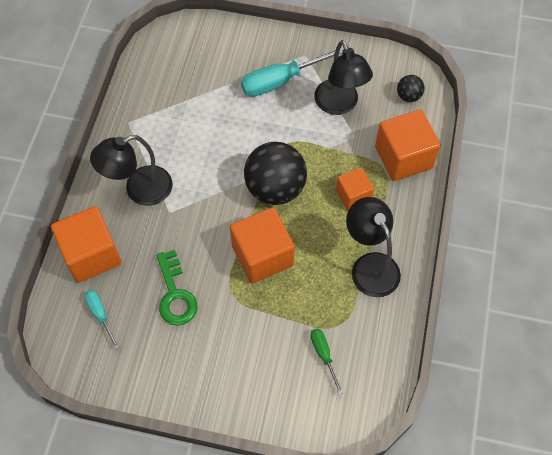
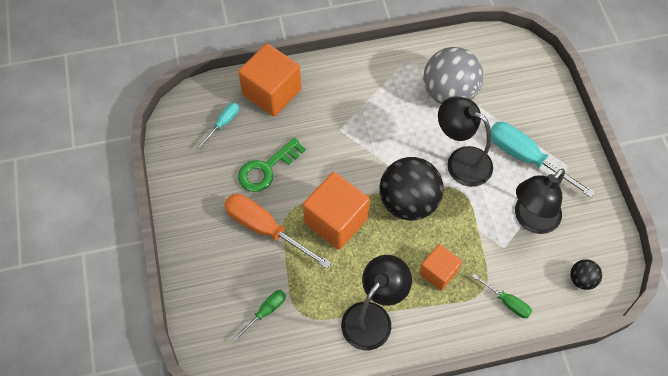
camera: 65 degrees right, 0 degrees up
black lamp [90,135,173,206] -> black lamp moved to [438,97,493,187]
orange cube [375,109,441,181] -> green screwdriver [472,274,532,318]
none -> orange screwdriver [224,194,331,269]
none -> grey ball [423,47,483,104]

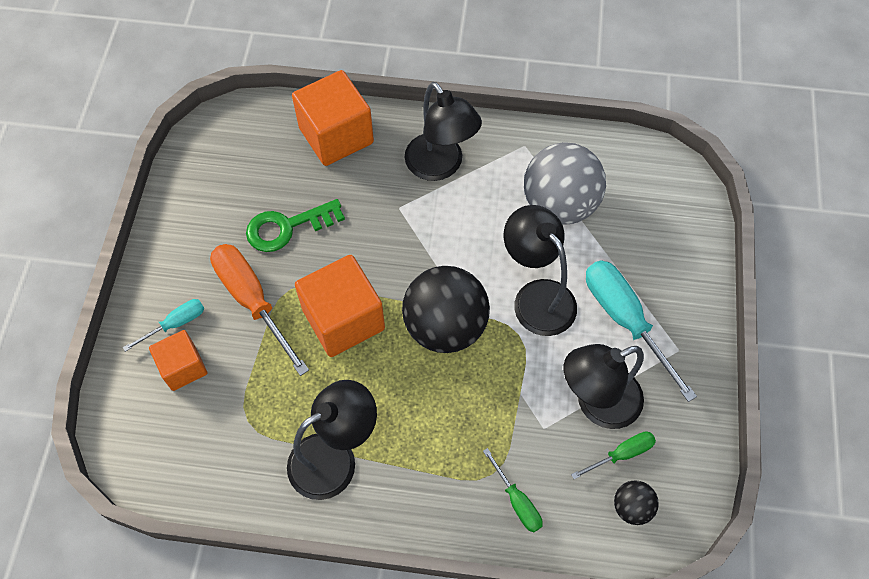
camera: 20 degrees right, 0 degrees up
turquoise screwdriver [197,102,239,149] -> turquoise screwdriver moved to [123,299,204,352]
green screwdriver [232,290,286,341] -> green screwdriver moved to [571,431,656,479]
orange cube [419,244,462,291] -> orange cube moved to [149,330,207,391]
none -> black lamp [405,82,482,181]

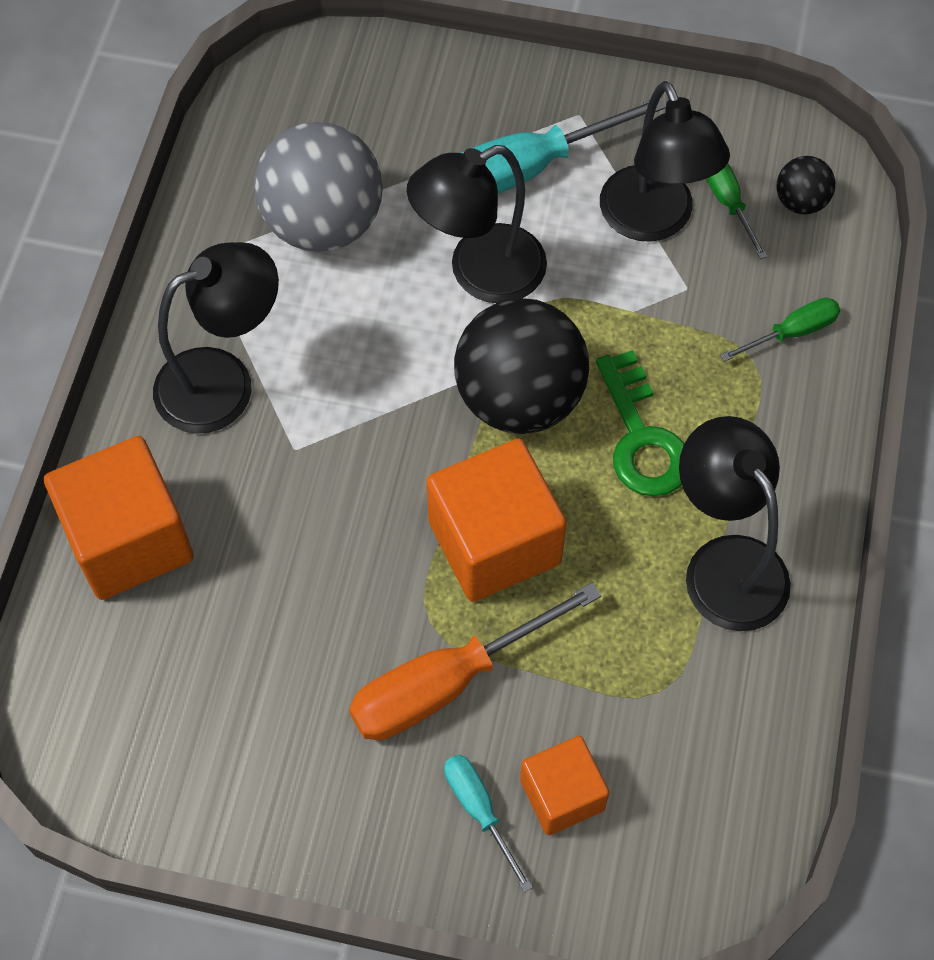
camera: 85 degrees left, 0 degrees up
green key [246,199,345,252] -> green key moved to [596,350,685,496]

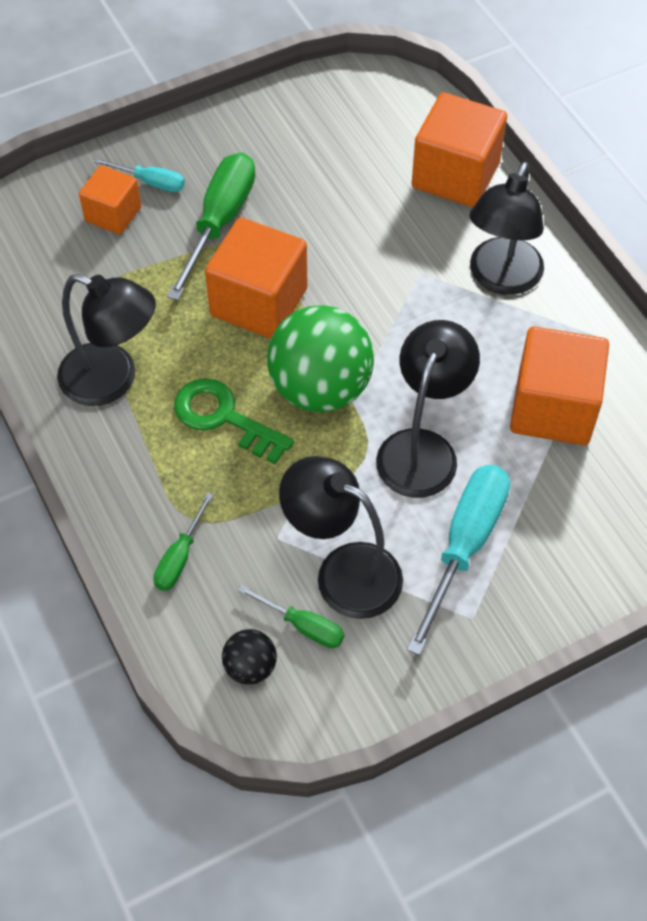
camera: 140 degrees right, 5 degrees down
grey ball [254,122,383,252] -> orange cube [510,326,609,445]
orange screwdriver [349,583,601,740] -> green screwdriver [167,153,255,300]
black ball [454,298,589,434] -> green ball [267,305,374,412]

